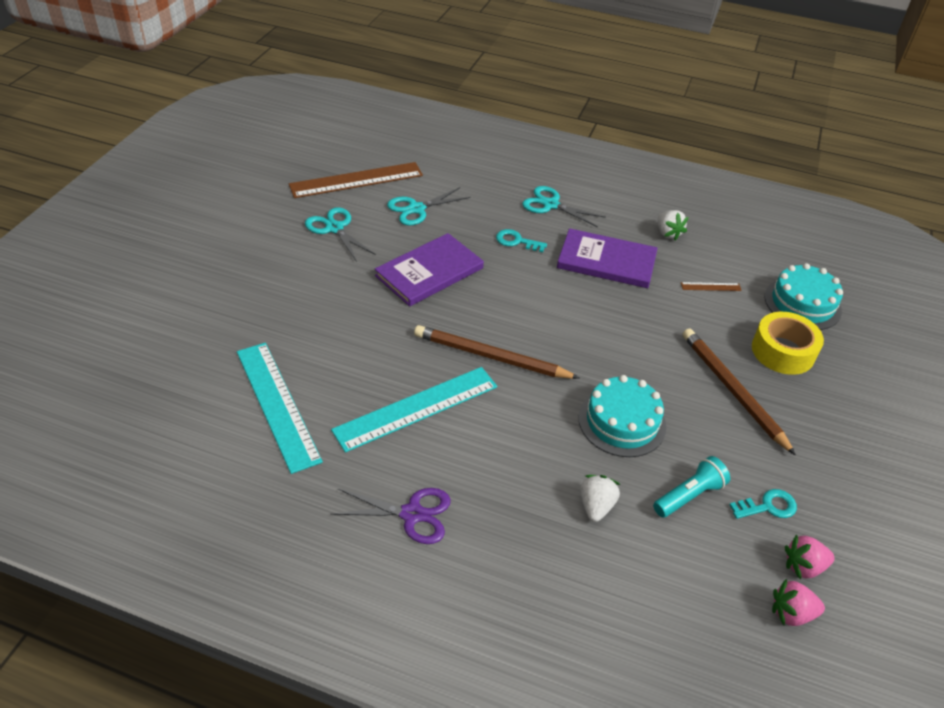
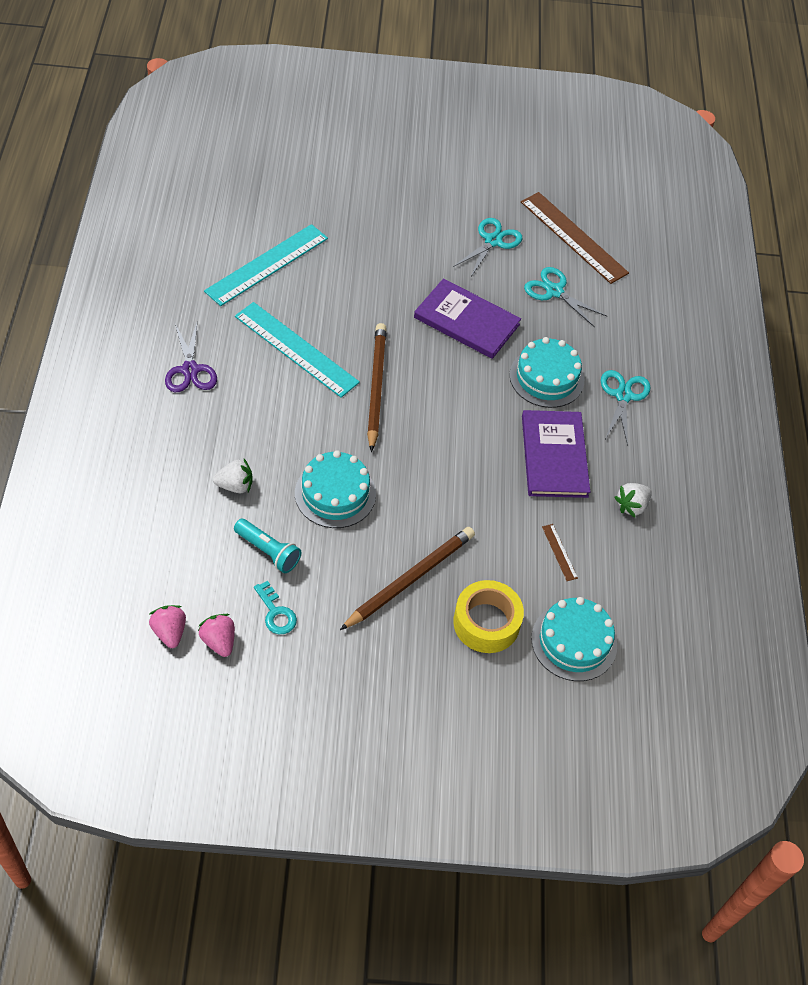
camera: 70 degrees right, 10 degrees up
turquoise key [496,229,547,252] -> turquoise cake [509,337,584,408]

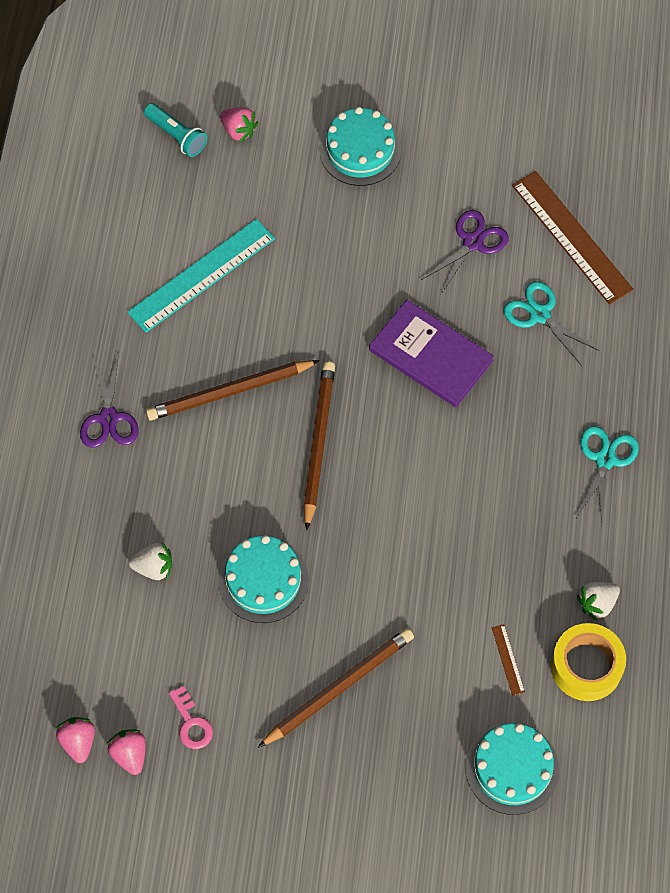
camera: 10 degrees right, 10 degrees up
turquoise flashlight [234,519,301,573] -> turquoise flashlight moved to [144,103,207,157]
turquoise ruler [235,302,360,398] -> brown pencil [146,360,320,421]
turquoise key [254,581,297,634] -> pink key [169,686,213,749]
turquoise scissors [453,218,523,276] -> purple scissors [421,210,509,294]
yellow tape [453,580,524,653] -> yellow tape moved to [551,623,626,701]
turquoise cake [509,337,584,408] -> turquoise cake moved to [320,107,401,186]
purple book [522,410,590,498] -> none
none -> pink strawberry [220,108,258,143]

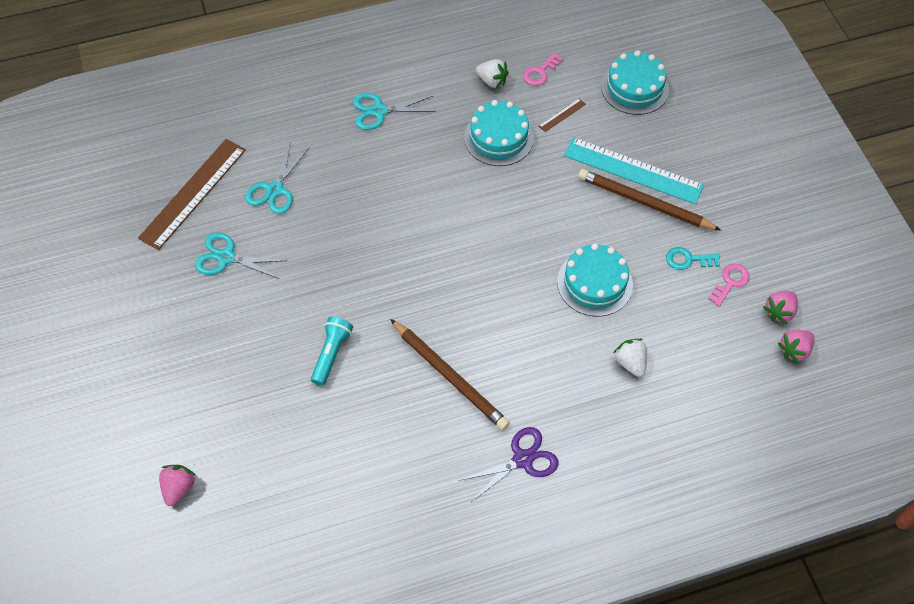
camera: 115 degrees left, 5 degrees down
turquoise ruler [127,219,275,333] -> turquoise ruler moved to [564,137,704,204]
turquoise flashlight [144,103,207,157] -> turquoise flashlight moved to [311,317,353,386]
brown pencil [303,361,335,530] -> none
turquoise cake [320,107,401,186] -> turquoise cake moved to [464,100,534,166]
purple book [369,300,494,408] -> none
purple scissors [421,210,509,294] -> turquoise scissors [195,232,287,279]
yellow tape [551,623,626,701] -> pink key [523,52,563,86]
none -> turquoise key [666,247,720,270]

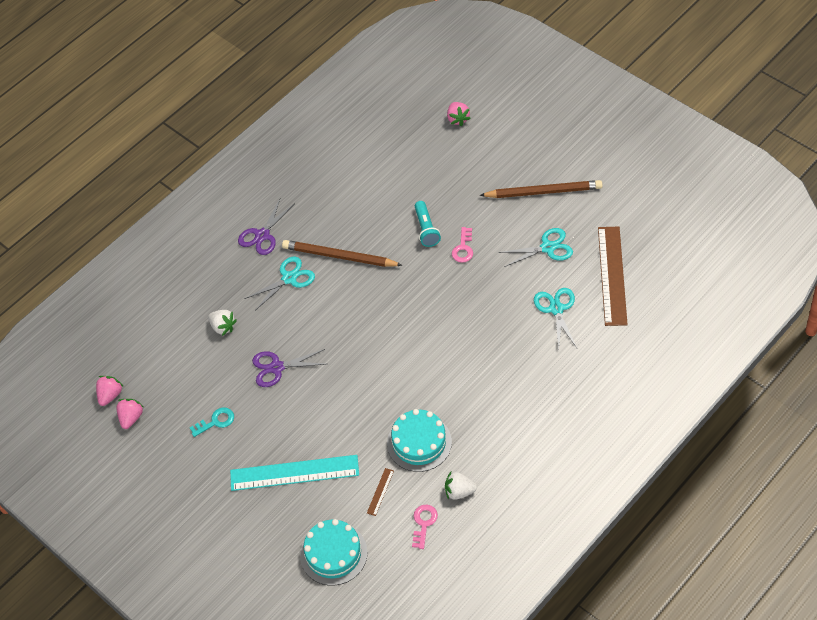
camera: 155 degrees right, 5 degrees down
turquoise scissors [353,93,436,130] -> turquoise scissors moved to [244,257,315,311]
turquoise cake [557,243,633,317] -> purple scissors [252,349,325,387]
brown pencil [578,169,721,231] -> brown pencil moved to [479,180,603,198]
pink key [708,264,750,306] -> pink key moved to [452,227,473,263]

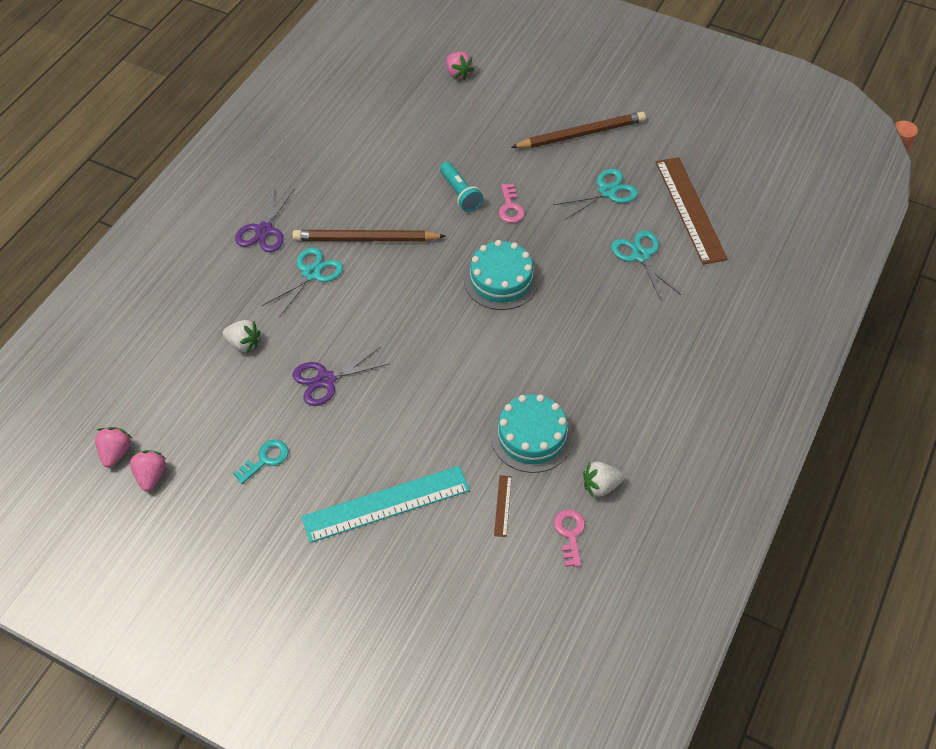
camera: 20 degrees left, 0 degrees up
turquoise cake [300,519,368,586] -> turquoise cake moved to [464,240,539,310]

